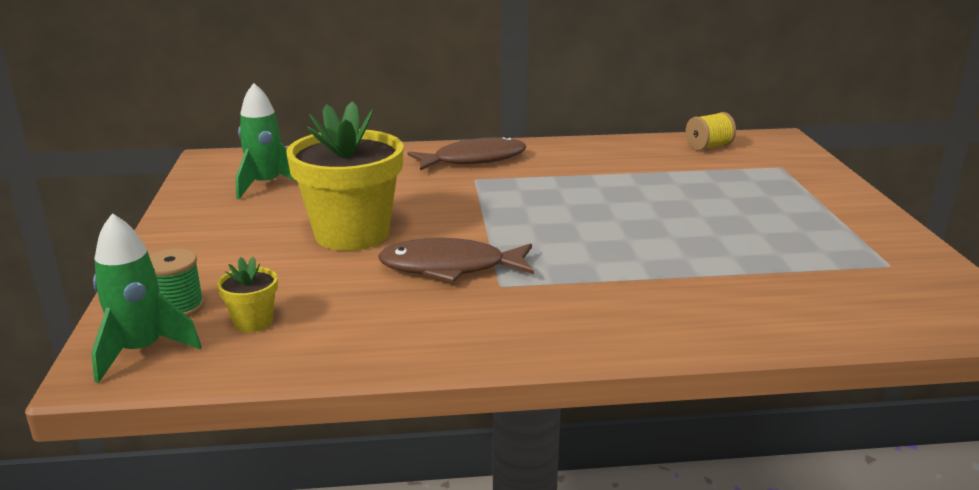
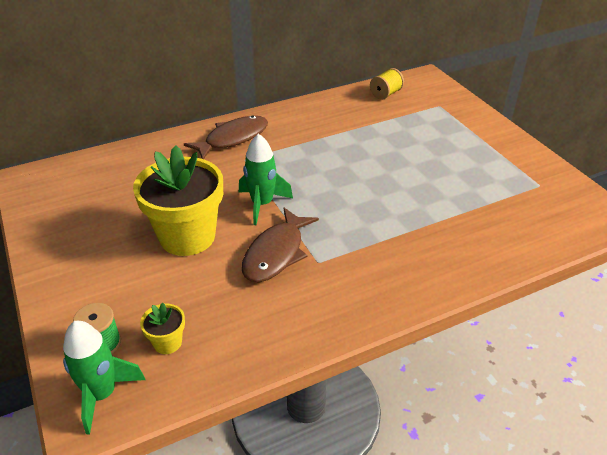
camera: 20 degrees left, 15 degrees up
green rocket [235,83,297,200] -> green rocket moved to [239,133,293,225]
brown fish [378,238,534,282] -> brown fish turned 45 degrees counterclockwise [242,208,319,282]

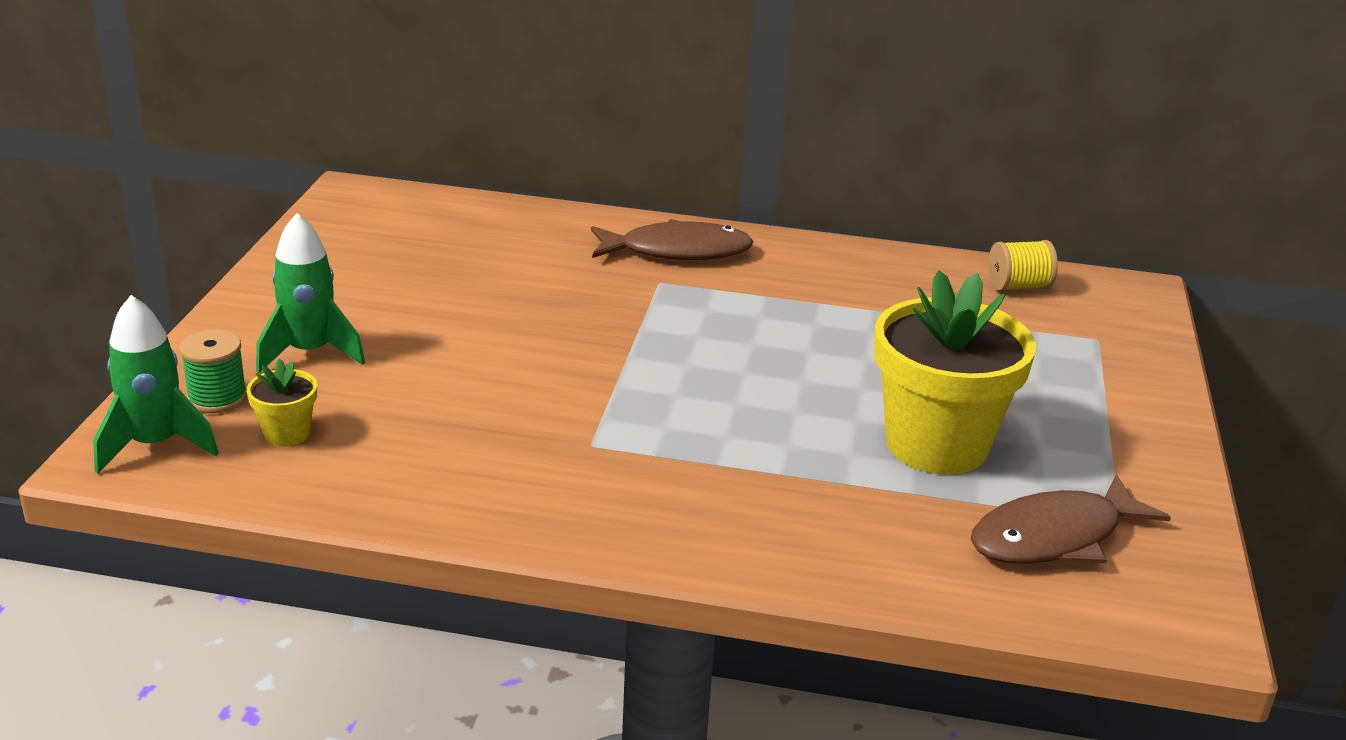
camera: 35 degrees right, 10 degrees down
yellow flower pot [133,145,223,256] -> yellow flower pot moved to [874,271,1036,475]
green rocket [239,133,293,225] -> green rocket moved to [256,213,365,373]
brown fish [242,208,319,282] -> brown fish moved to [971,474,1171,564]

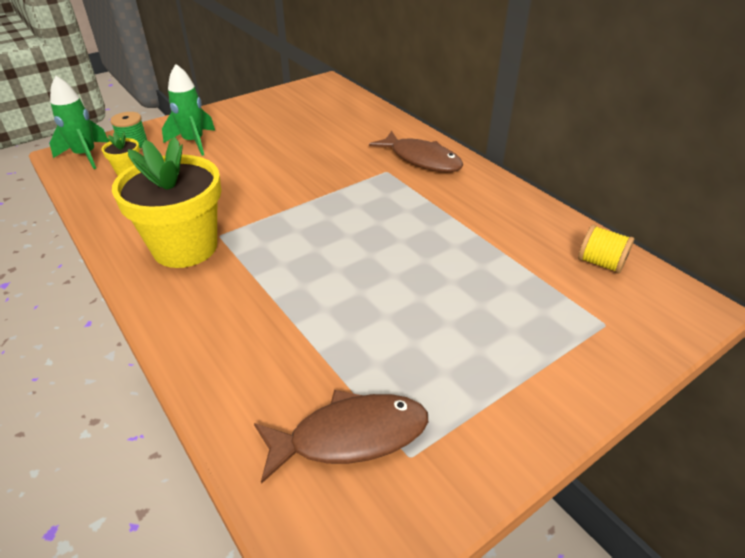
camera: 45 degrees right, 10 degrees up
yellow flower pot [874,271,1036,475] -> yellow flower pot moved to [112,137,221,268]
brown fish [971,474,1171,564] -> brown fish turned 150 degrees clockwise [254,390,428,484]

